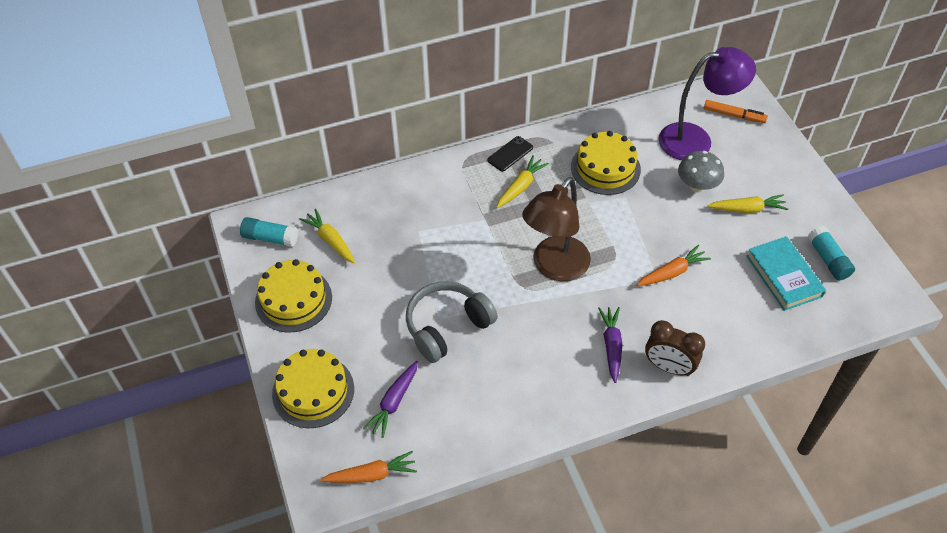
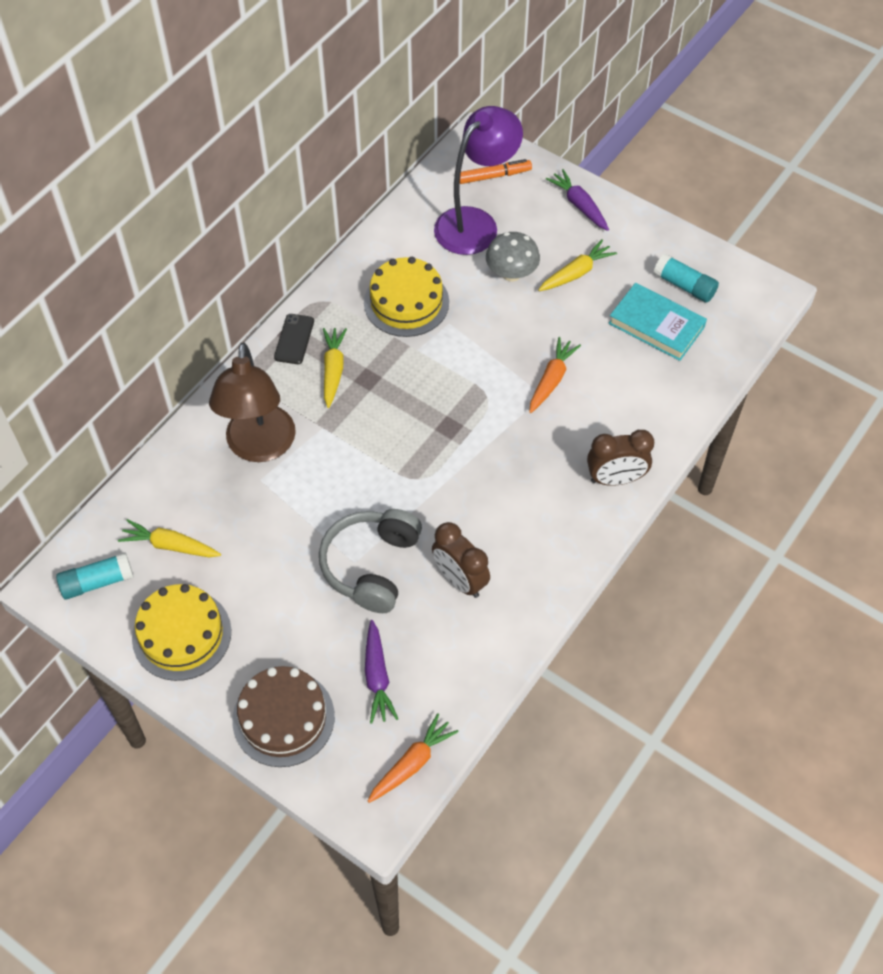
camera: 35 degrees left, 5 degrees up
yellow cake [272,349,354,428] -> brown cake [232,666,335,767]
brown lamp [522,177,591,281] -> brown lamp moved to [209,342,296,462]
purple carrot [598,307,623,383] -> purple carrot moved to [546,169,609,231]
none -> brown clock [432,522,490,598]

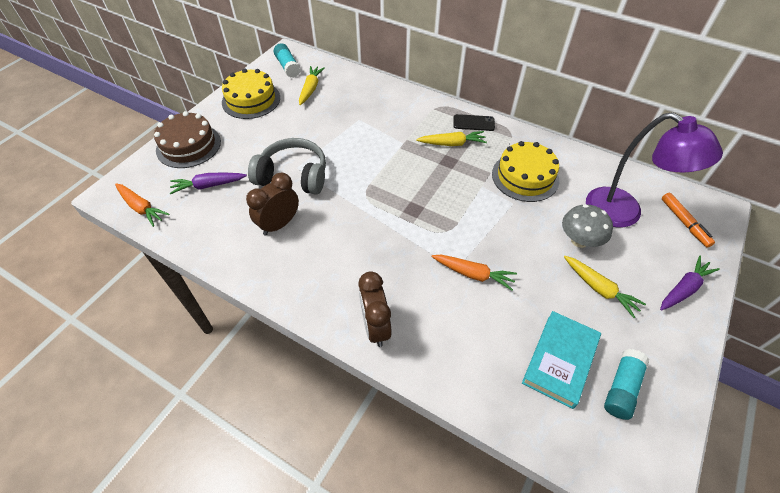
camera: 85 degrees right, 5 degrees down
brown lamp [209,342,296,462] -> none

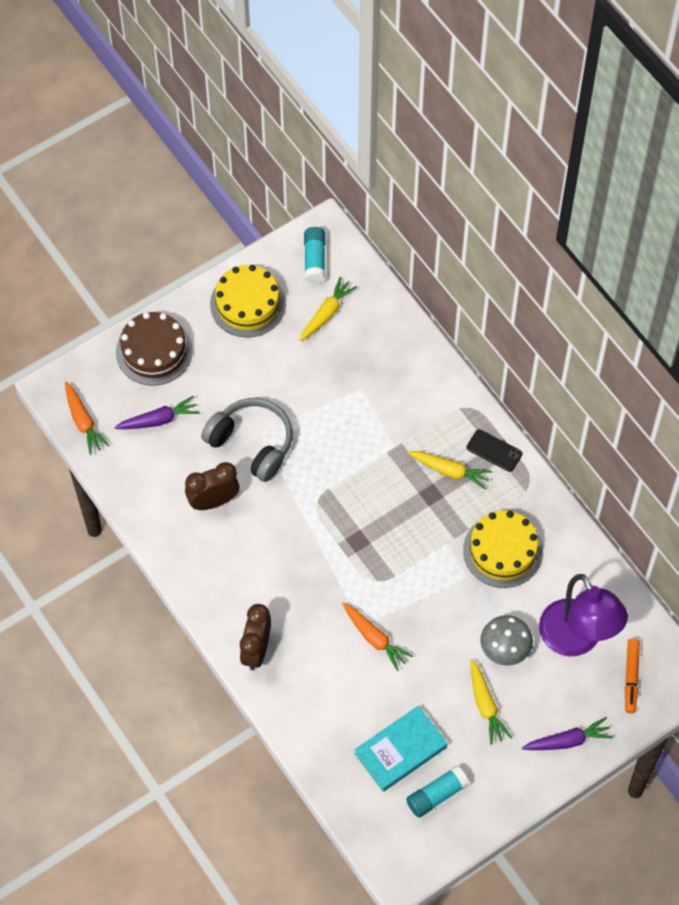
camera: 25 degrees right, 10 degrees up
purple carrot [170,173,247,194] -> purple carrot turned 150 degrees clockwise [114,396,200,429]

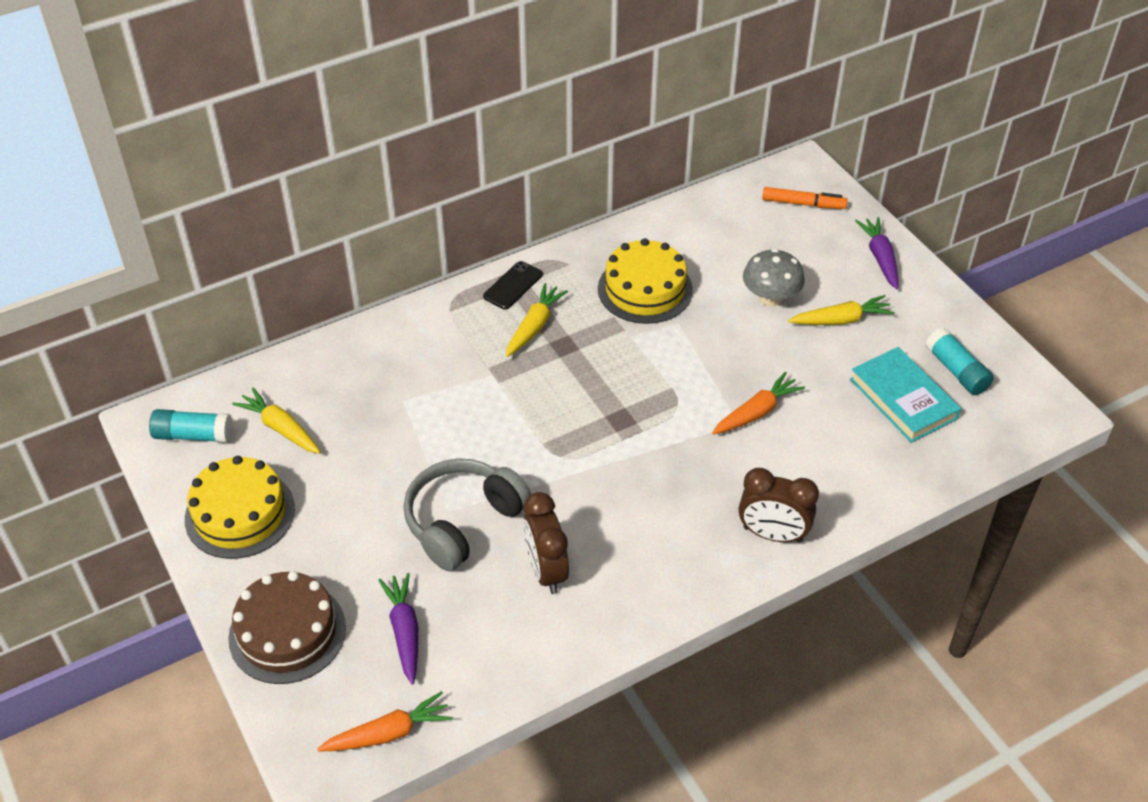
camera: 85 degrees left, 15 degrees down
purple lamp [539,574,628,656] -> none

